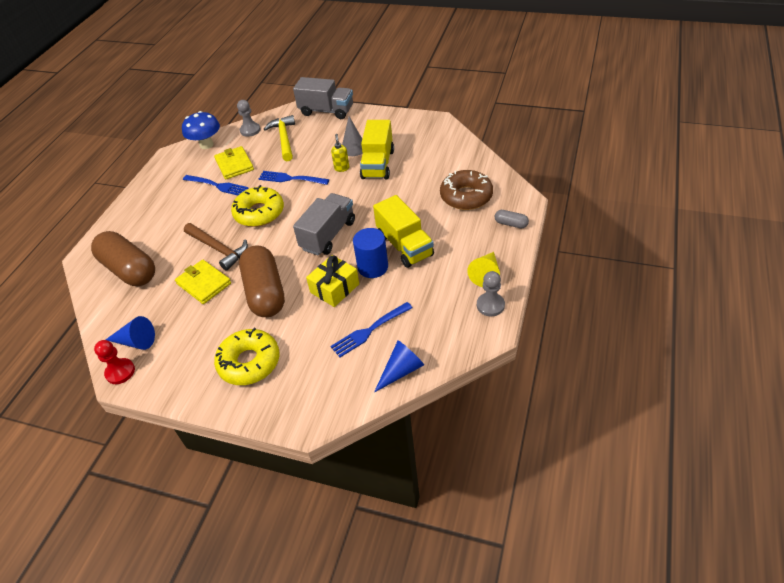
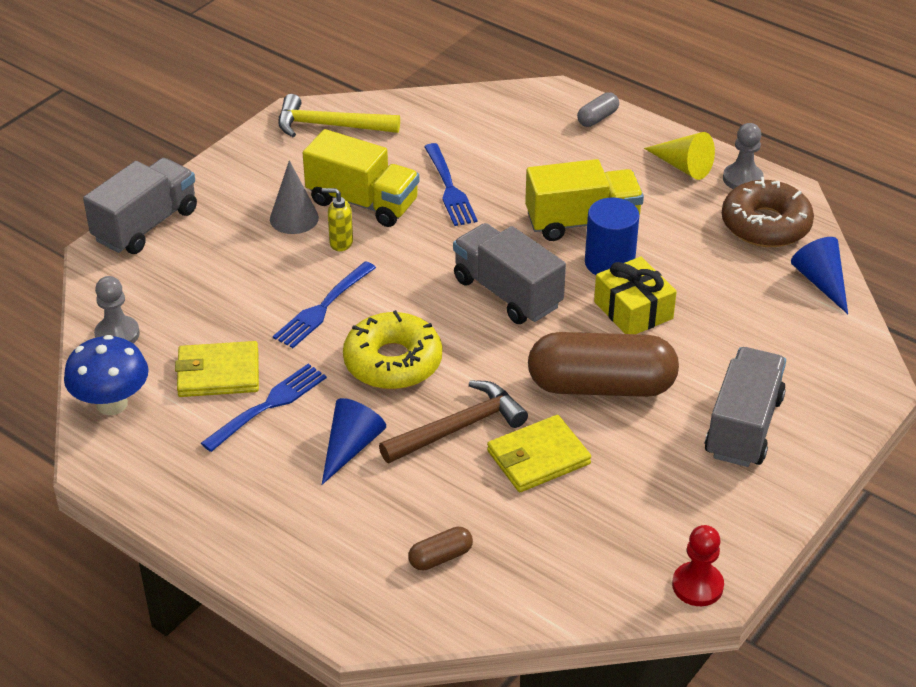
camera: 75 degrees left, 5 degrees down
brown capsule [91,231,155,286] -> brown capsule [408,527,473,570], size x0.42
blue cone [105,316,155,350] -> blue cone moved to [322,398,386,485]
yellow donut [214,328,280,385] -> grey truck [705,347,786,467]
yellow hammer [264,115,295,161] -> yellow hammer moved to [278,94,400,137]
blue fork [331,302,412,357] -> blue fork moved to [424,143,478,226]
brown donut [440,170,493,210] -> brown donut moved to [722,177,814,247]

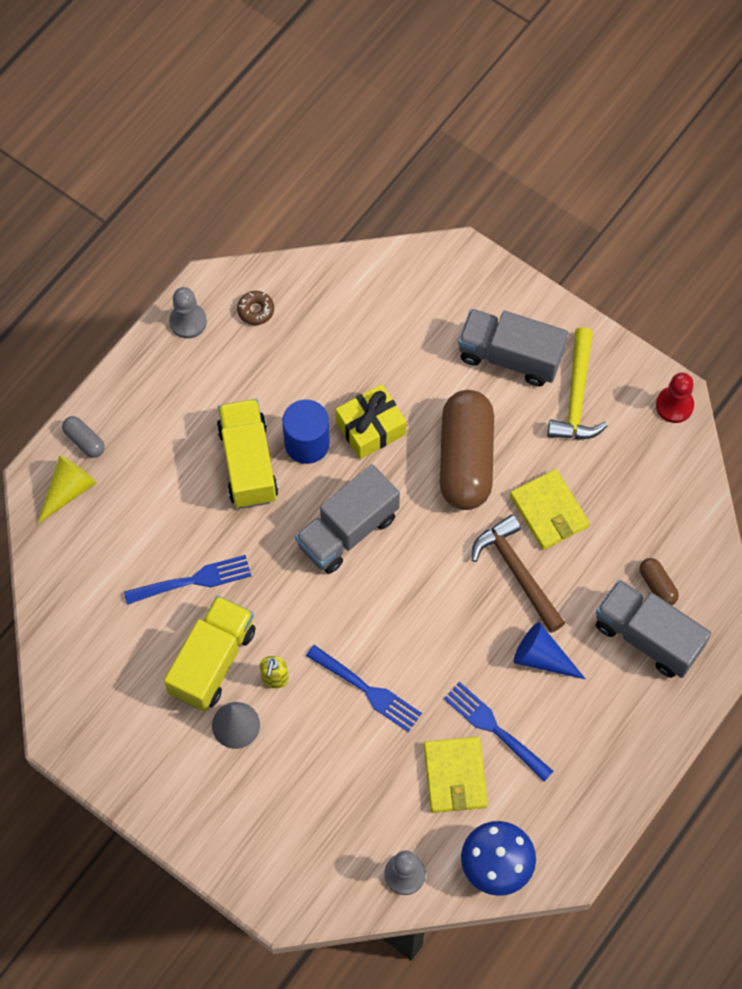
camera: 90 degrees left, 25 degrees up
grey truck [83,158,197,254] -> grey truck moved to [596,579,711,678]
yellow hammer [278,94,400,137] -> yellow hammer moved to [547,327,608,439]
yellow donut [343,310,442,389] -> none
yellow cone [644,132,715,180] -> yellow cone moved to [37,455,97,524]
brown donut [722,177,814,247] -> brown donut [237,291,274,325], size x0.45
blue cone [791,237,848,314] -> none

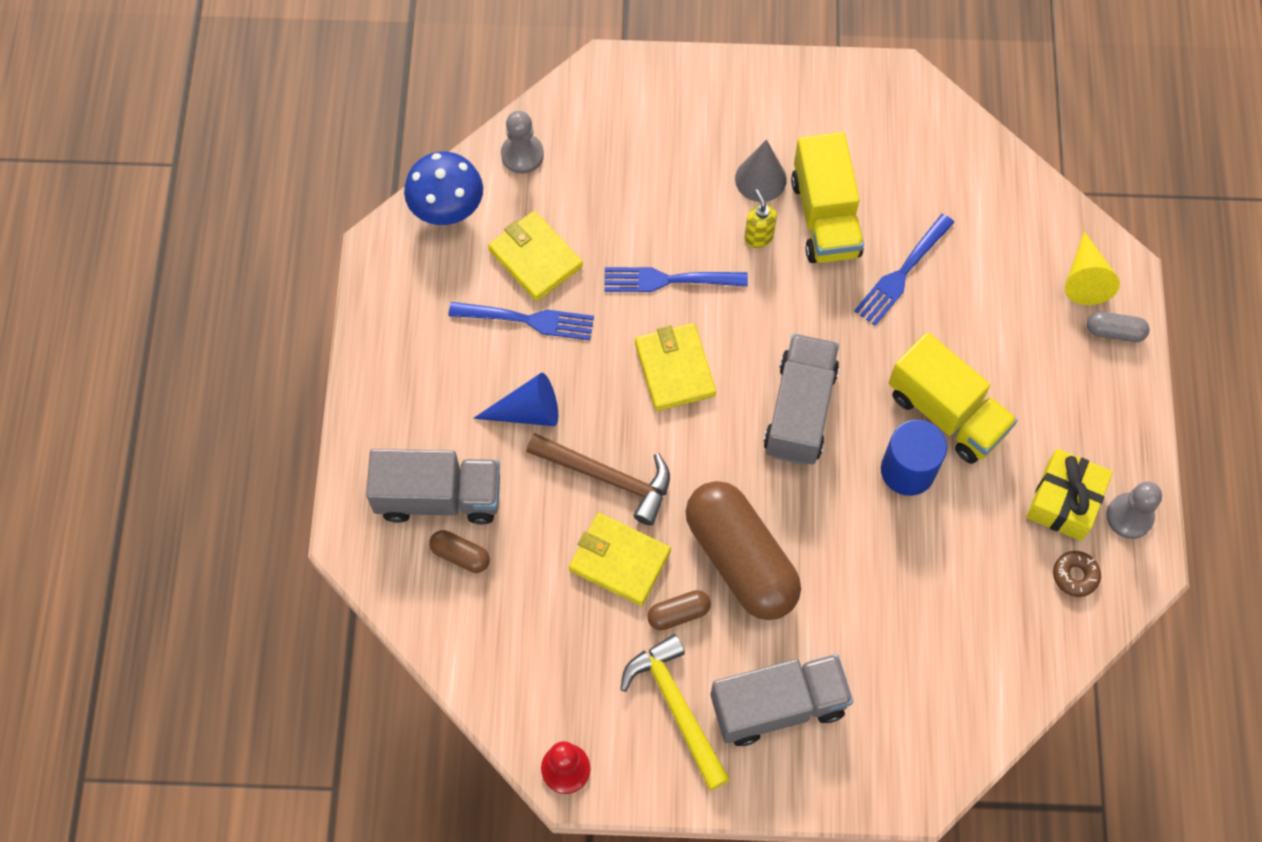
camera: 145 degrees right, 0 degrees up
yellow gift [336,384,406,459] -> yellow gift moved to [1026,449,1113,541]
none -> yellow wallet [635,323,716,411]
none -> brown capsule [647,590,711,630]

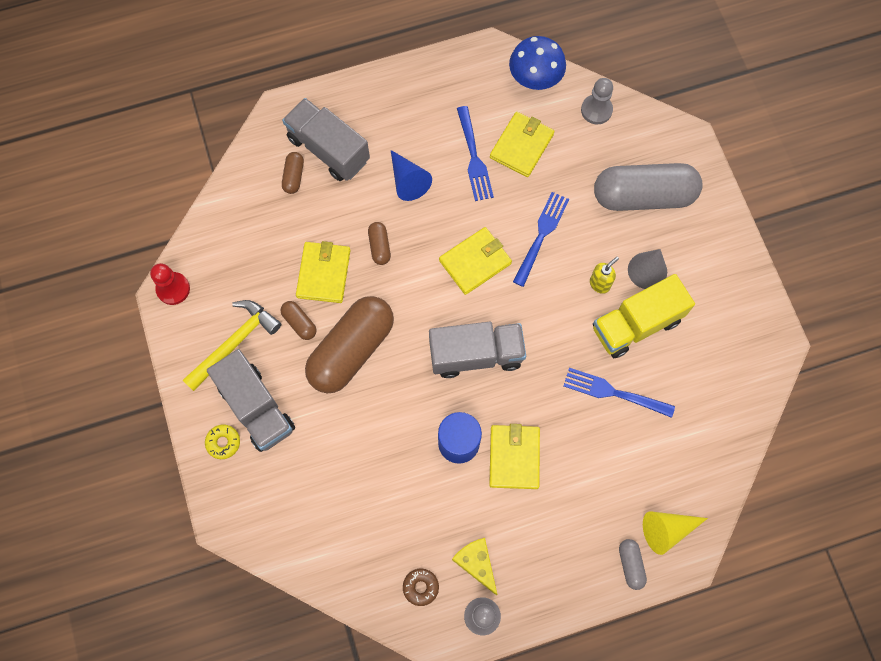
camera: 70 degrees right, 5 degrees up
grey truck [366,449,500,524] -> grey truck turned 150 degrees clockwise [282,98,370,181]
brown hammer [526,433,670,526] -> brown capsule [368,222,391,265]
blue fork [604,267,748,292] -> blue fork turned 45 degrees clockwise [513,192,569,287]
yellow truck [889,332,1018,464] -> yellow wallet [489,424,540,489]
yellow gift [1026,449,1113,541] -> yellow cheese [452,538,497,595]
none -> yellow donut [205,425,240,459]
none -> grey capsule [594,163,703,211]

